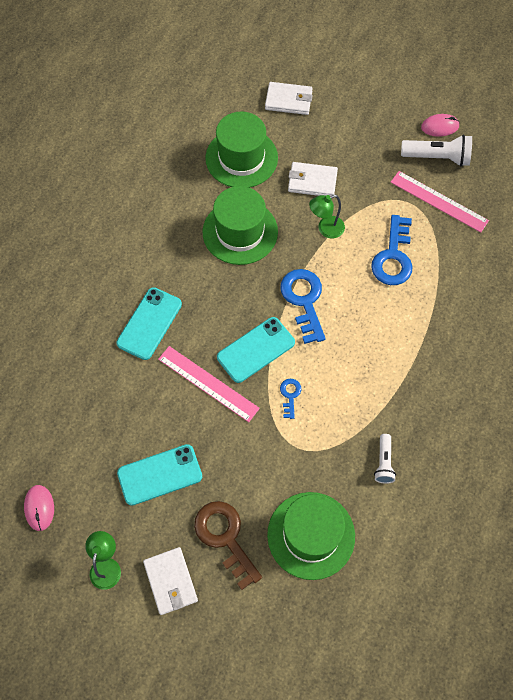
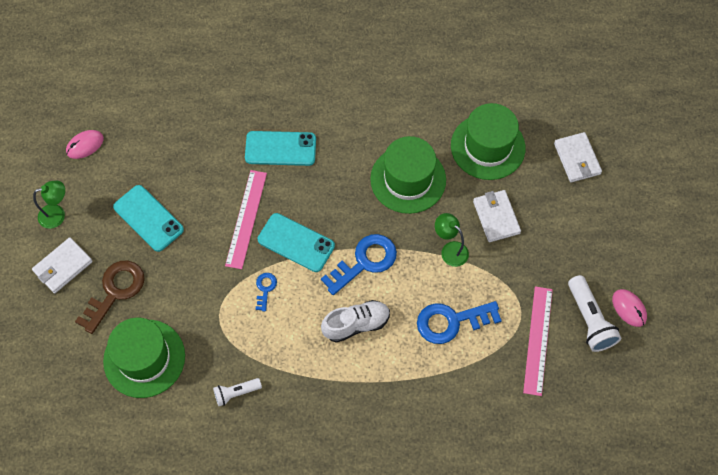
camera: 65 degrees right, 0 degrees up
blue key [280,379,301,419] -> blue key turned 60 degrees counterclockwise [256,273,277,311]
none -> white shoe [321,300,390,343]

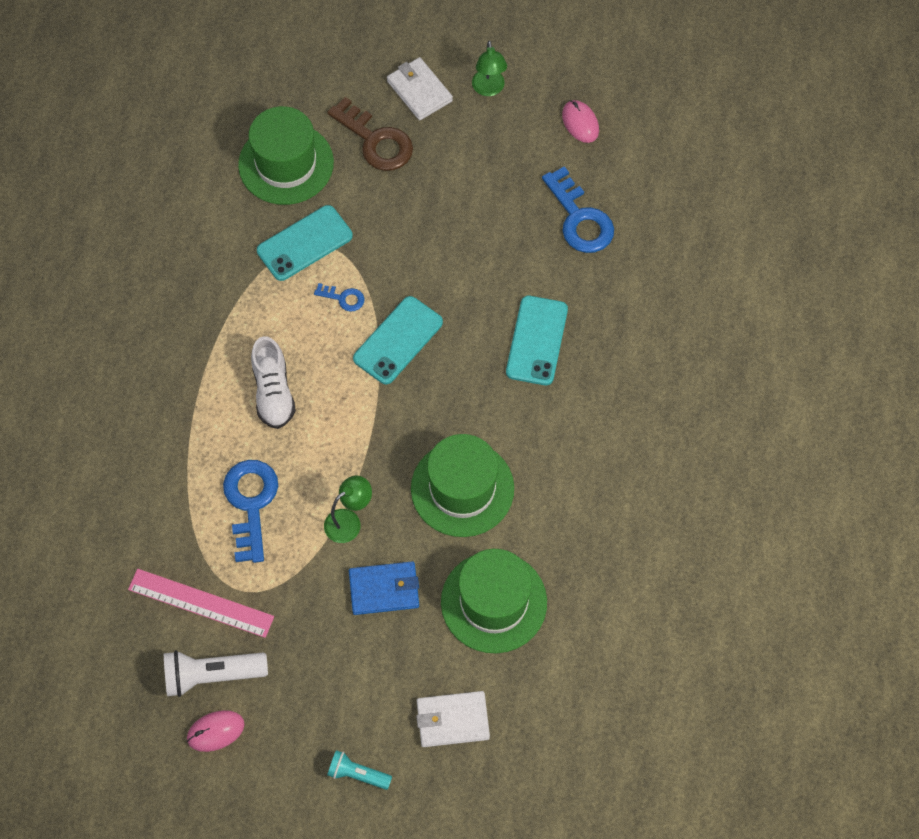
camera: 100 degrees right, 0 degrees up
turquoise phone [113,185,184,252] -> turquoise phone moved to [257,205,353,281]
white flashlight [213,378,262,406] -> none
pink ruler [225,170,267,269] -> none
blue key [321,234,397,295] -> blue key moved to [542,166,614,253]
white wallet [473,190,521,242] -> blue wallet [349,561,419,615]
none -> turquoise flashlight [327,750,392,790]

